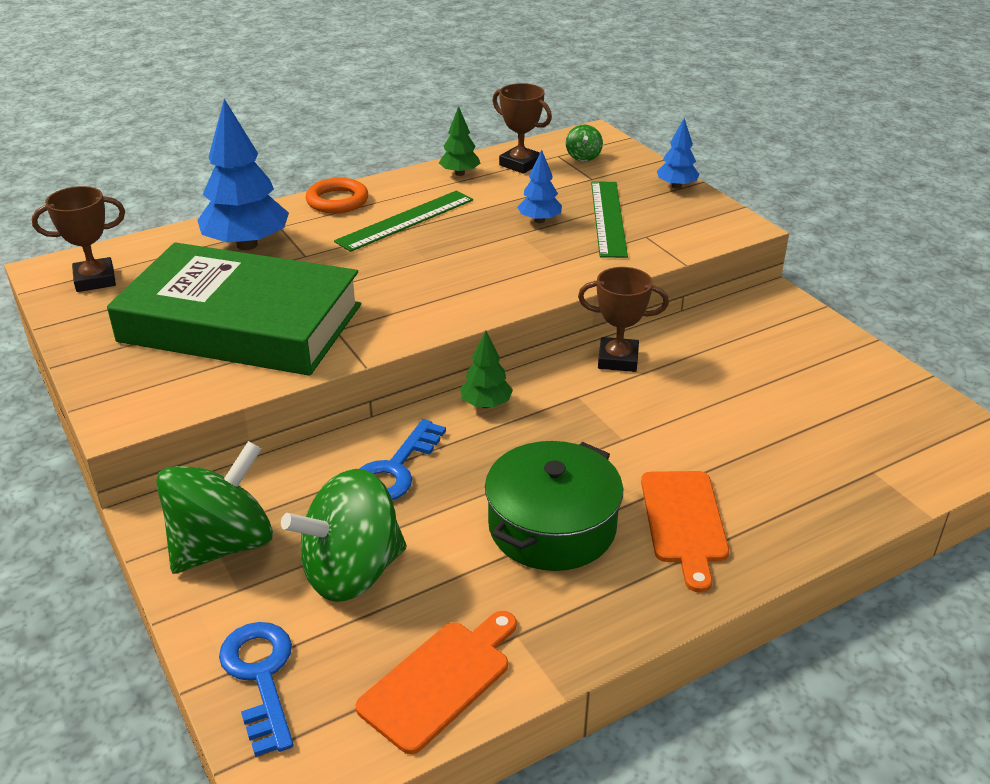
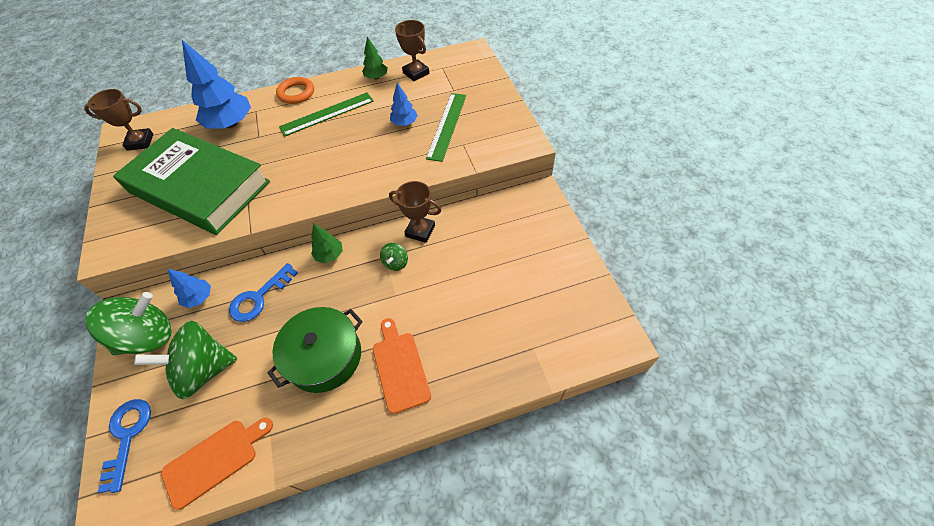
camera: 15 degrees right, 20 degrees up
green spinning top [566,125,603,162] -> green spinning top moved to [380,243,408,271]
orange cutting board [641,471,729,593] -> orange cutting board turned 150 degrees clockwise [373,318,431,414]
blue tree [657,118,699,189] -> blue tree moved to [168,269,211,308]

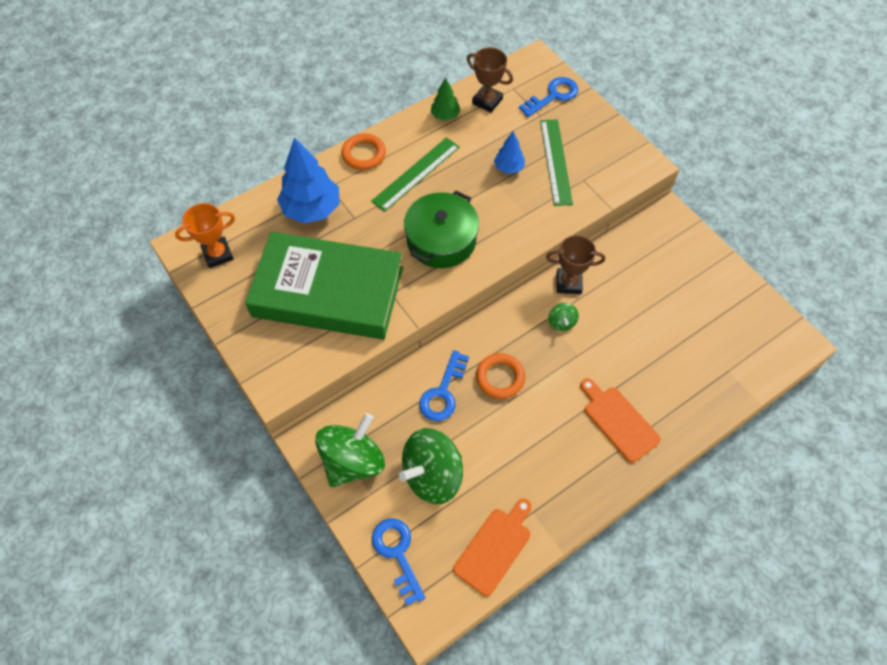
camera: 20 degrees left, 5 degrees up
brown trophy [84,89,153,151] -> orange trophy [175,203,235,268]
blue tree [168,269,211,308] -> none
green pot [267,307,363,393] -> green pot moved to [404,191,479,268]
green tree [311,223,343,263] -> none
none -> orange ring [476,353,525,399]
none -> blue key [519,77,578,117]

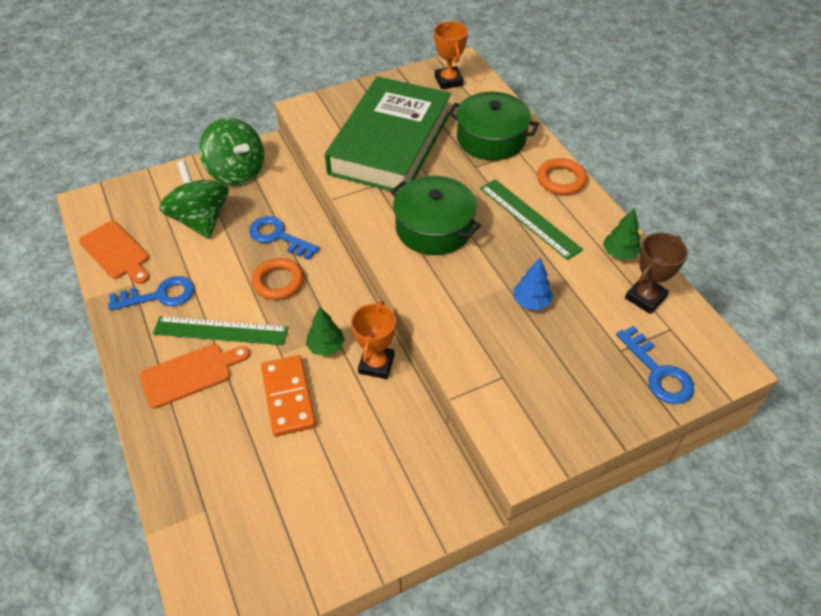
camera: 100 degrees right, 10 degrees down
blue tree [277,137,340,223] -> green pot [448,92,539,161]
blue key [372,518,426,606] -> blue key moved to [108,276,194,311]
green ruler [540,119,573,206] -> green ruler moved to [153,316,288,345]
brown trophy [546,235,605,294] -> orange trophy [351,301,396,379]
green spinning top [548,303,579,331] -> green tree [306,307,345,356]
none -> orange domino [261,355,316,437]

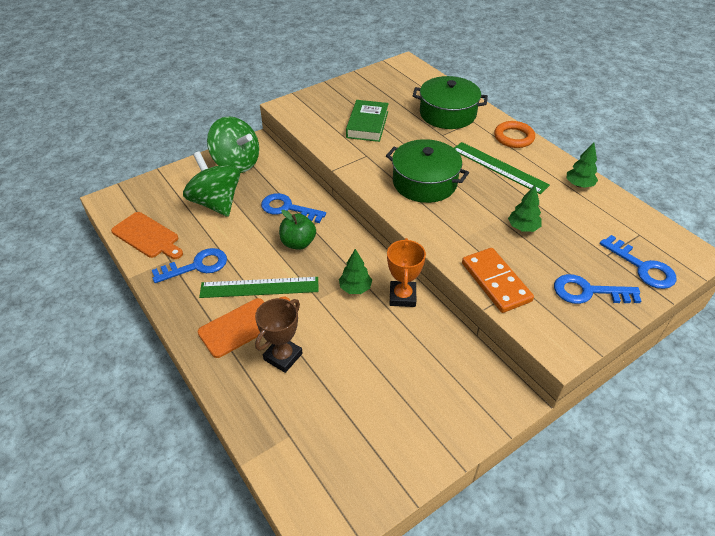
camera: 10 degrees left, 5 degrees down
orange ring [252,258,304,300] -> green apple [279,210,316,250]
orange domino [261,355,316,437] -> orange domino moved to [462,248,534,313]
green book [325,76,451,193] -> green book [346,100,389,142], size x0.49
orange trophy [434,21,468,89] -> none
blue tree [513,258,553,310] -> green tree [508,185,542,232]
brown trophy [625,233,688,314] -> brown trophy moved to [255,298,302,373]
none -> blue key [554,274,641,304]

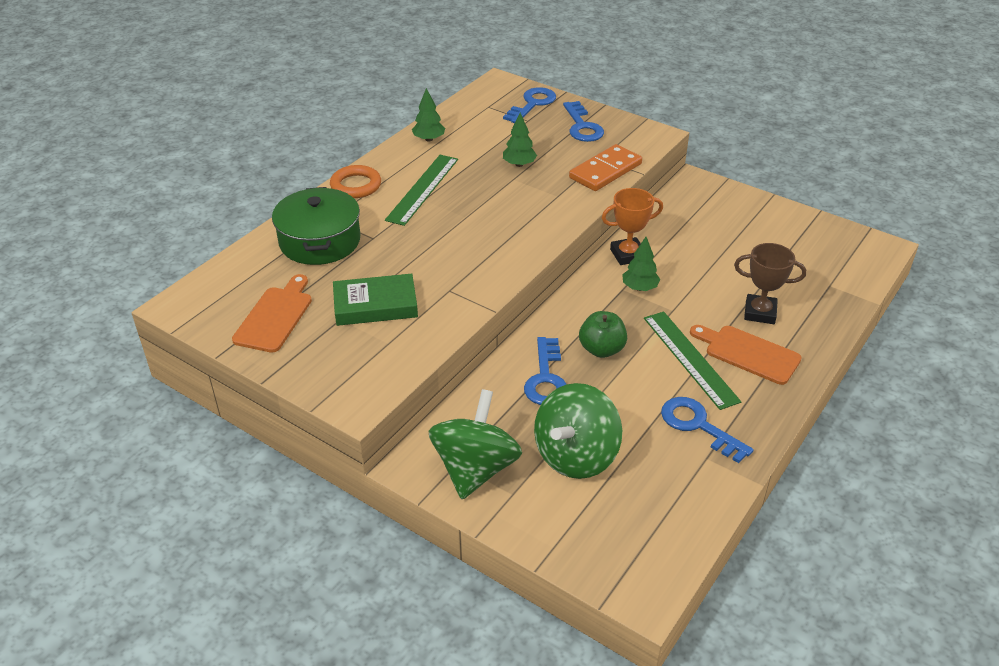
camera: 110 degrees left, 5 degrees down
orange cutting board [111,212,183,259] -> orange cutting board moved to [232,274,312,353]
green pot [386,139,469,203] -> none

